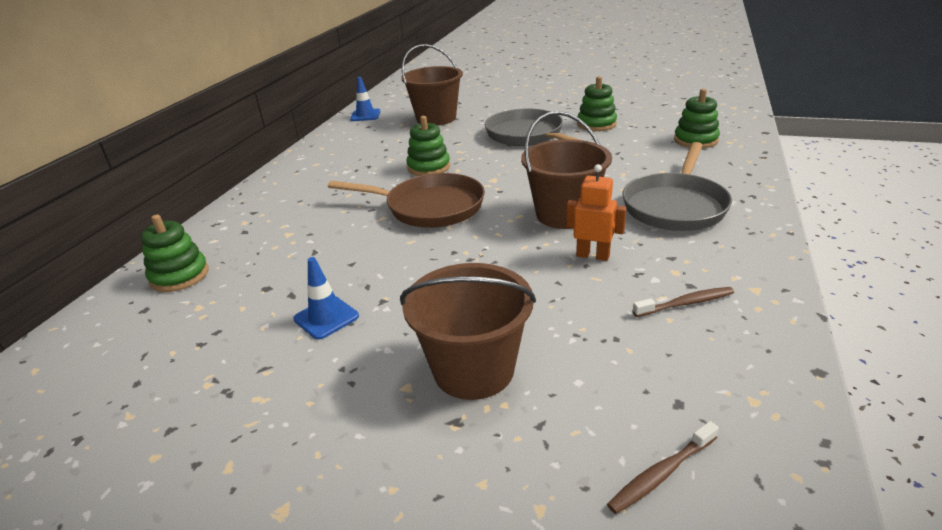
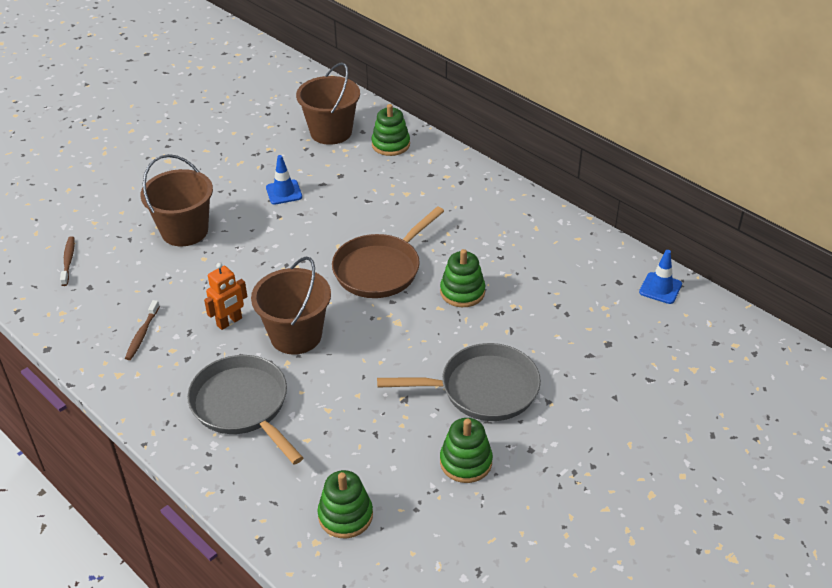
camera: 115 degrees right, 10 degrees up
brown bucket [401,44,463,126] -> brown bucket moved to [296,62,360,145]

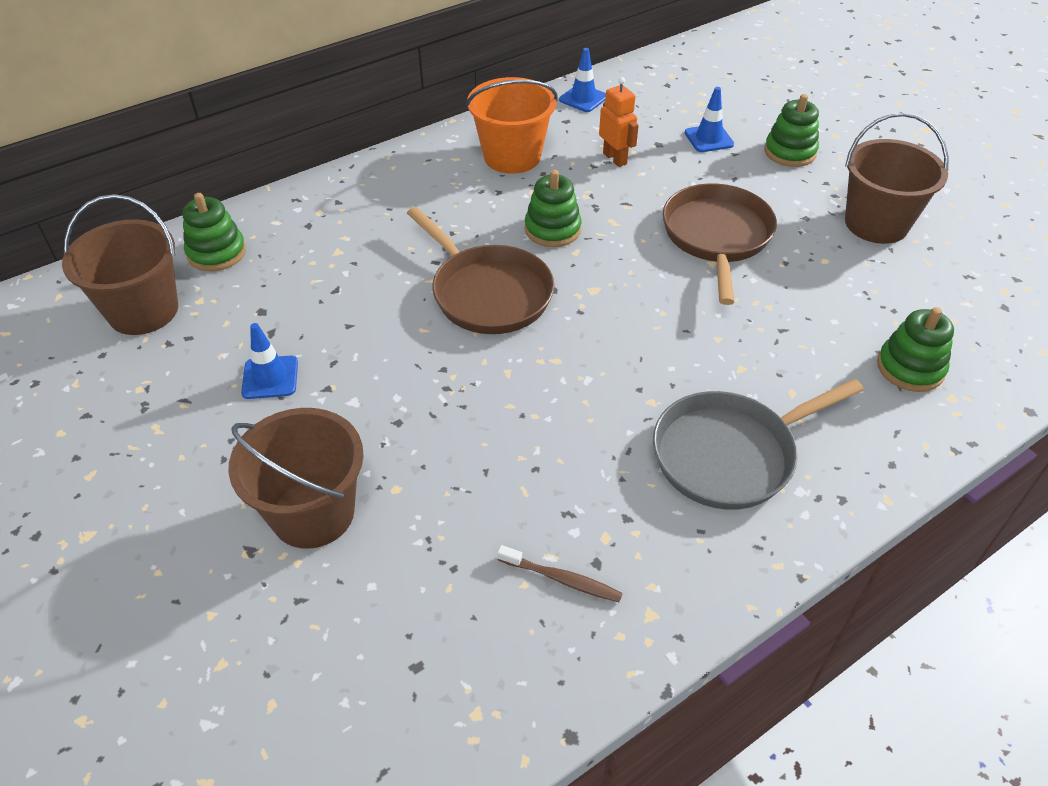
camera: 80 degrees left, 5 degrees up
brown toothbrush [60,236,75,286] -> none
orange robot [204,263,247,330] -> orange robot moved to [599,77,639,167]
brown bucket [251,257,331,354] -> brown bucket moved to [845,113,949,244]
grey pan [377,343,541,421] -> brown pan [663,183,777,305]
green stacking toy [440,418,493,483] -> green stacking toy moved to [764,94,819,167]
none -> orange bucket [466,77,558,174]
none -> blue traffic cone [685,87,734,152]

